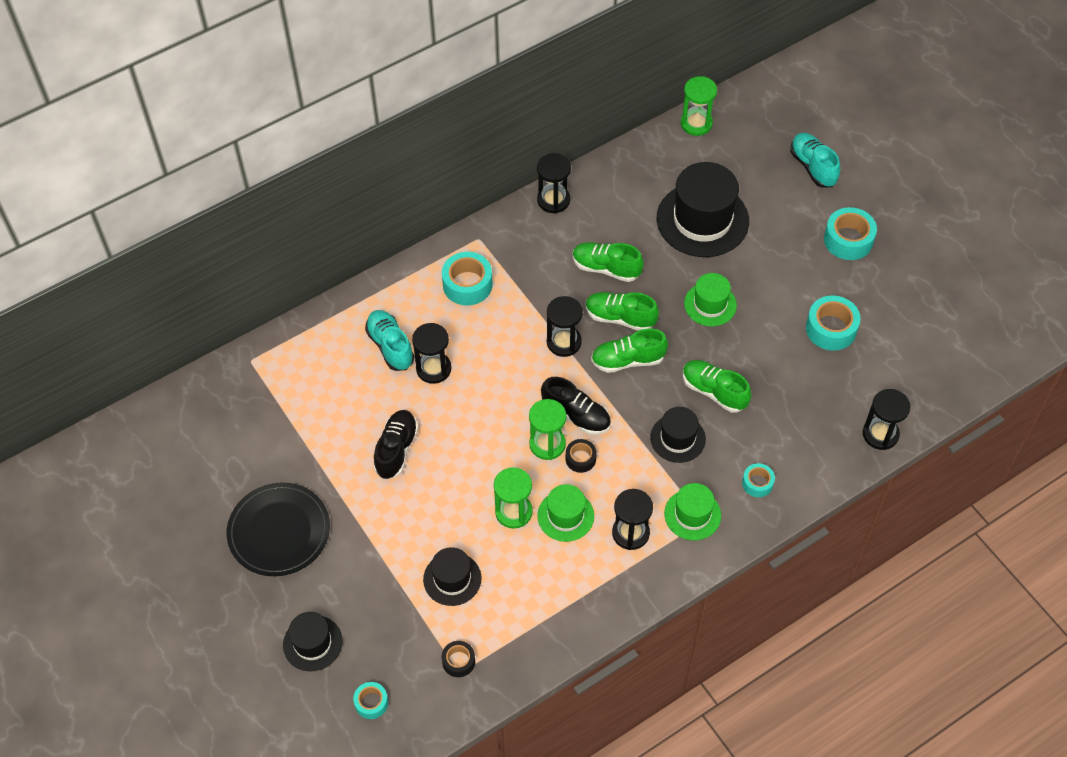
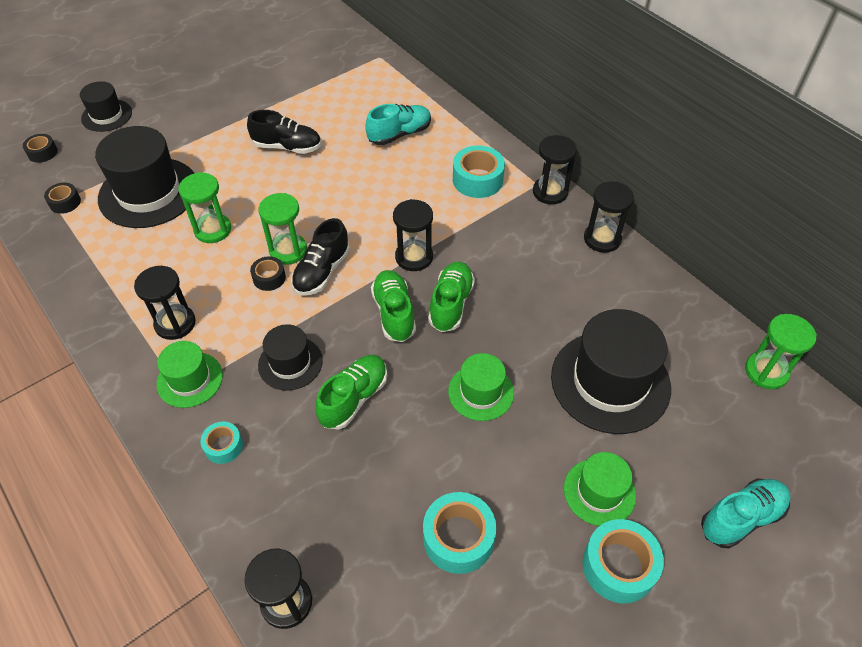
camera: 85 degrees right, 5 degrees down
black plate [227,482,330,576] -> none
turquoise tape [353,682,388,719] -> black tape [23,134,58,163]
black hourglass [412,323,451,384] -> black hourglass moved to [533,135,577,204]
black hat [423,547,481,606] -> black hat [95,126,194,228], size x1.82
green hat [537,484,594,542] -> green hat moved to [564,452,636,526]
green shoe [573,242,644,282] -> none

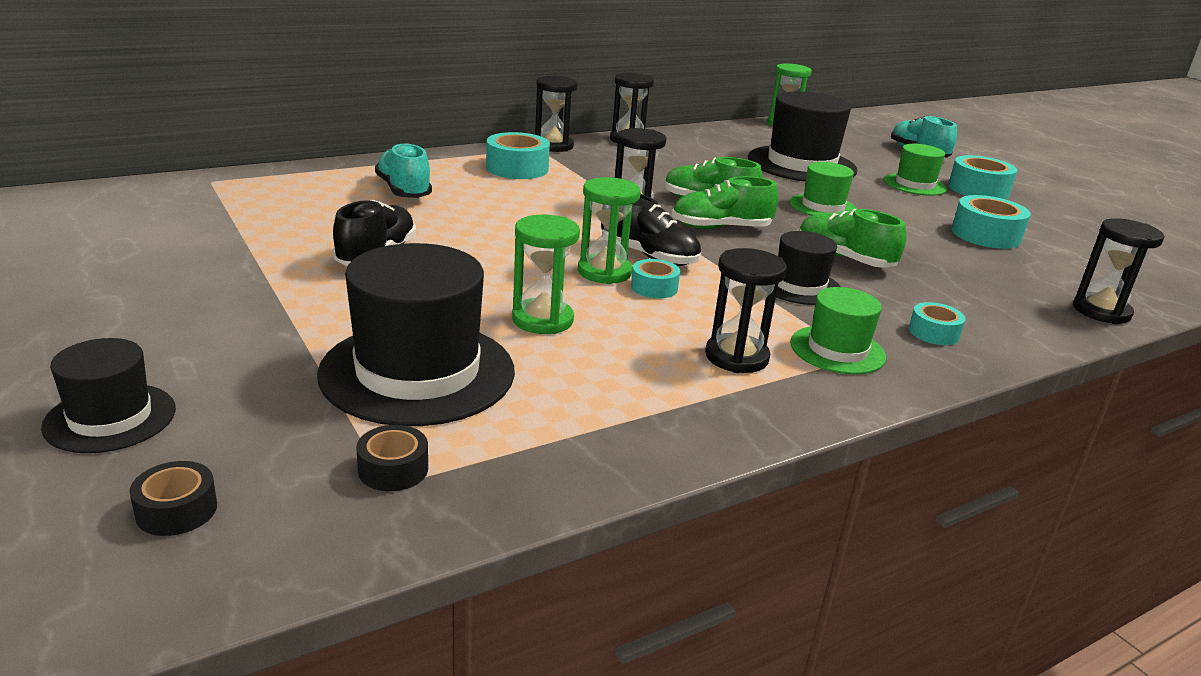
camera: 85 degrees left, 25 degrees down
black tape [250,256,286,291] -> turquoise tape [631,259,680,298]

